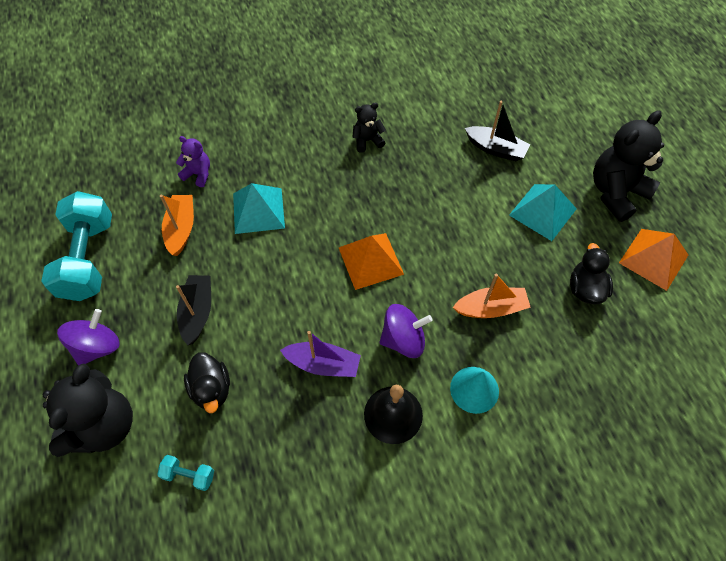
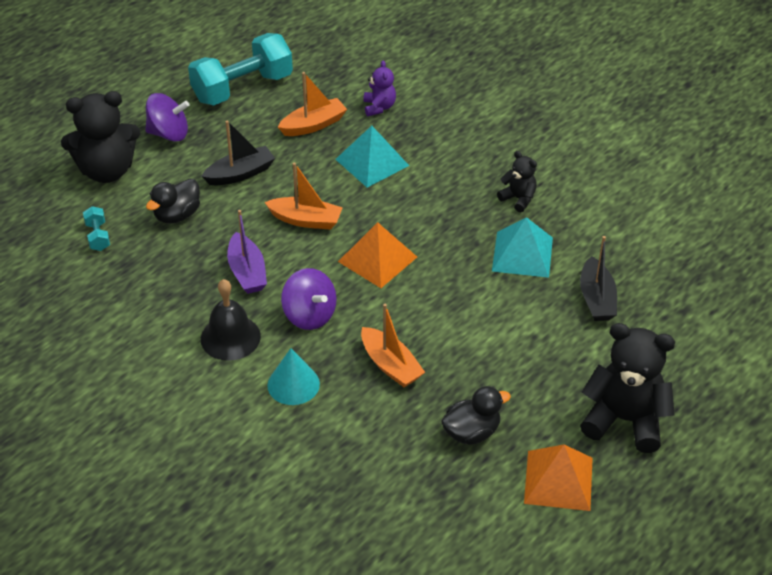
camera: 60 degrees right, 15 degrees down
turquoise pyramid [509,184,577,241] -> turquoise pyramid moved to [492,217,553,278]
none -> orange boat [265,162,343,230]

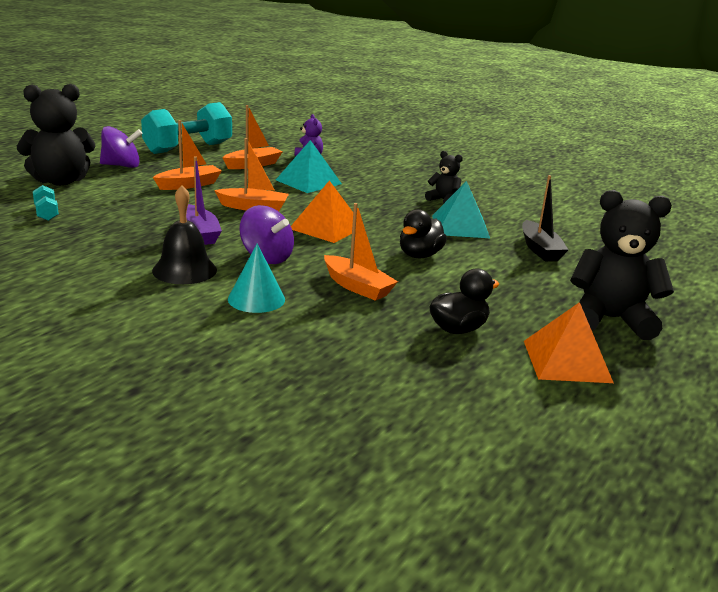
camera: 10 degrees left, 20 degrees down
black duck [146,178,200,224] -> black duck moved to [400,209,447,258]
black boat [201,120,275,185] -> orange boat [153,120,222,190]

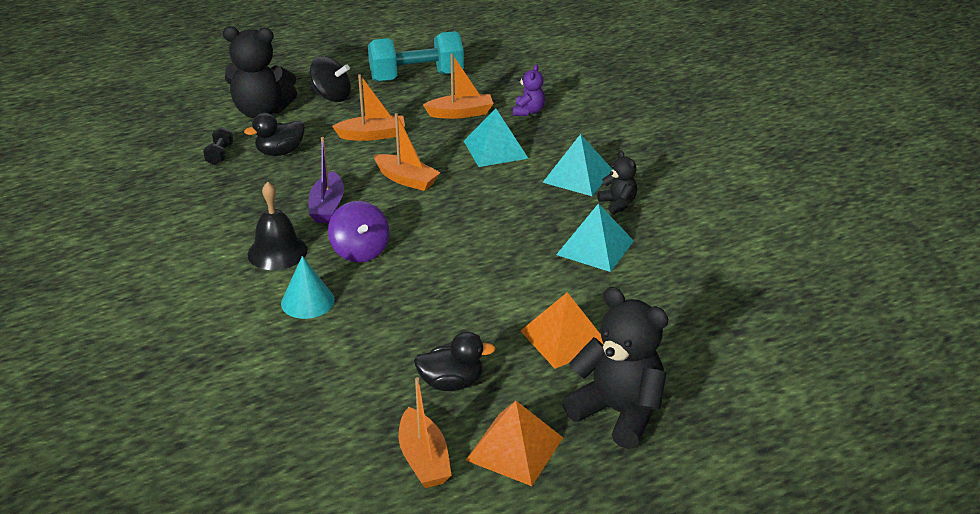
camera: 30 degrees right, 10 degrees up
turquoise dumbbell [33,185,59,221] -> black dumbbell [203,127,233,165]
purple spinning top [100,126,142,168] -> black spinning top [310,56,351,102]
orange pyramid [291,181,353,243] -> orange pyramid moved to [520,292,604,369]
orange boat [324,203,398,301] -> orange boat moved to [399,377,452,488]
black duck [400,209,447,258] -> black duck moved to [244,113,305,156]
black boat [522,175,569,261] -> none
none -> turquoise pyramid [542,134,612,196]

